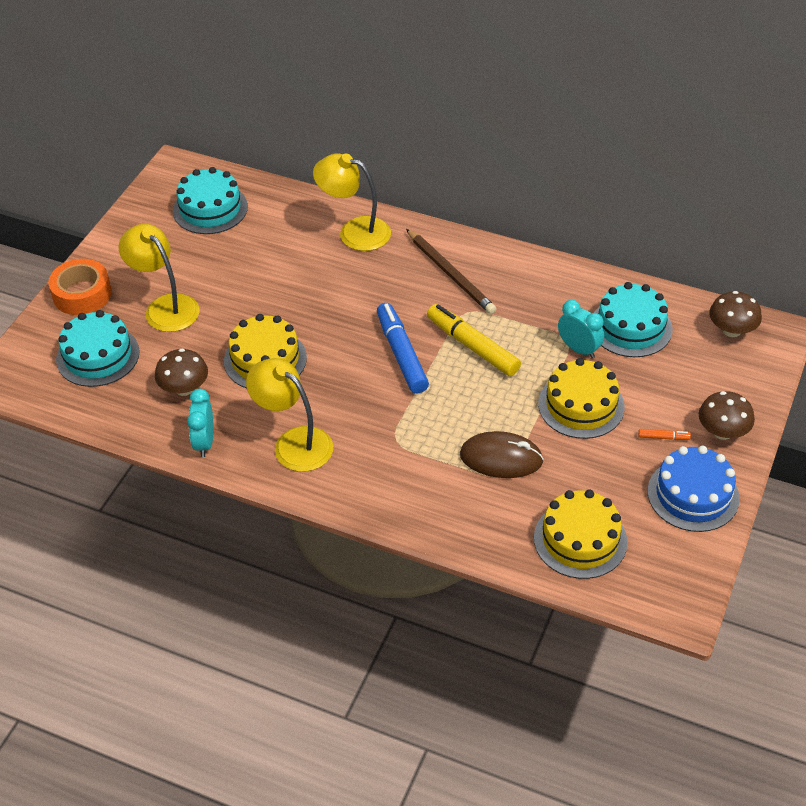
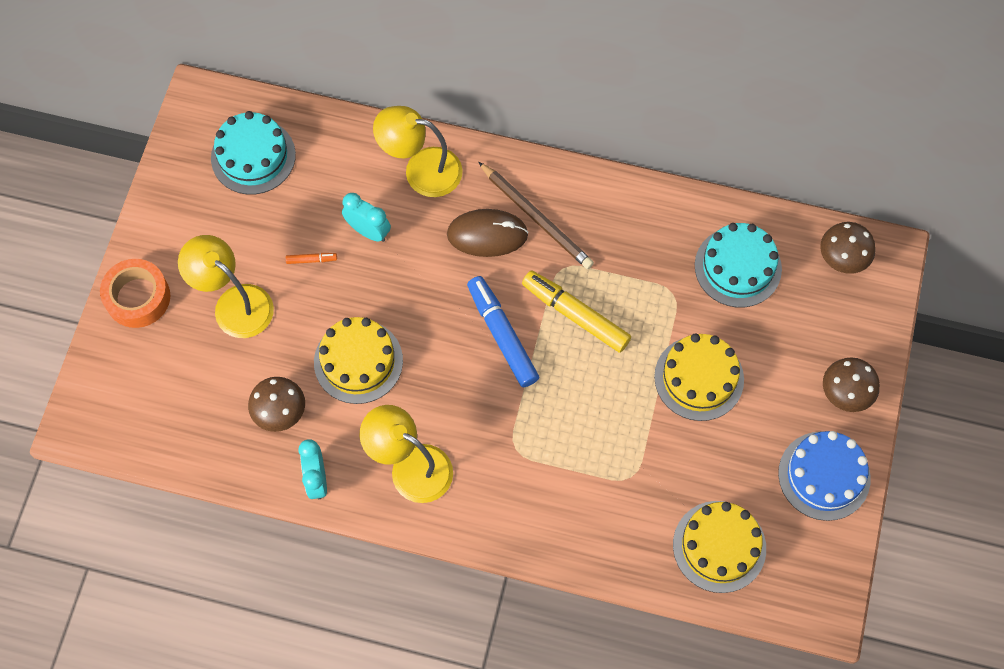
camera: 10 degrees left, 20 degrees up
turquoise cake [56,310,140,387] -> none
brown mouse [460,431,544,478] -> brown mouse moved to [447,209,529,257]
turquoise clock [558,300,604,358] -> turquoise clock moved to [342,193,391,242]
orange marker [638,429,691,440] -> orange marker moved to [286,253,337,264]

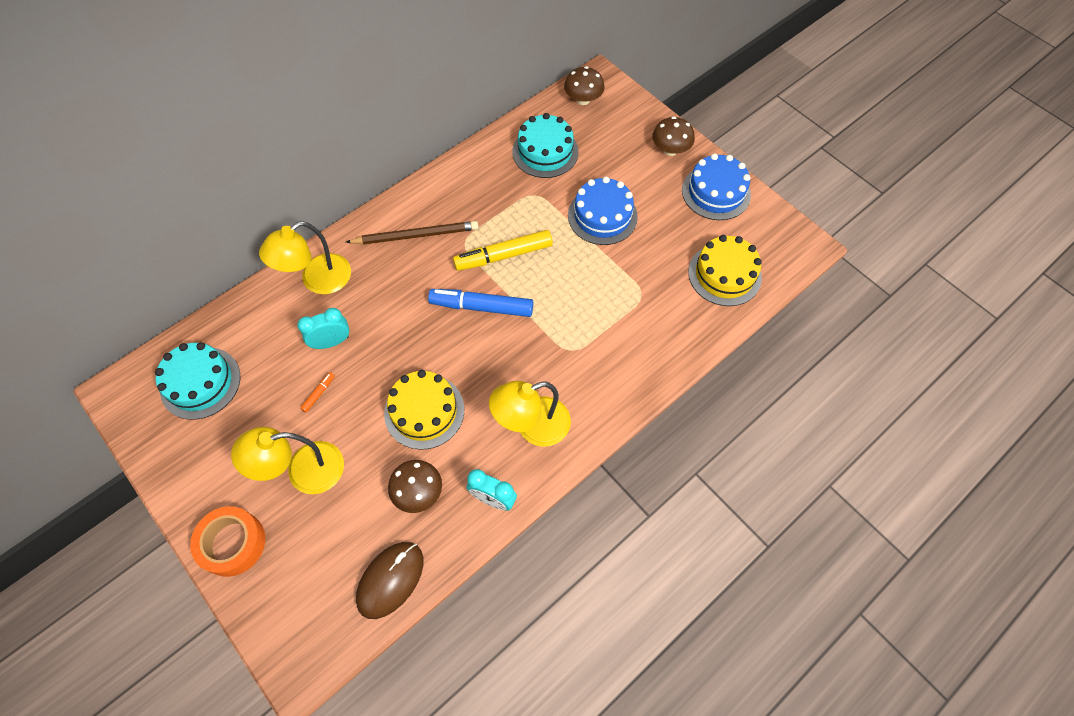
camera: 55 degrees left, 5 degrees down
brown mouse [447,209,529,257] -> brown mouse moved to [356,542,423,619]
yellow cake [654,333,744,421] -> blue cake [568,177,638,245]

